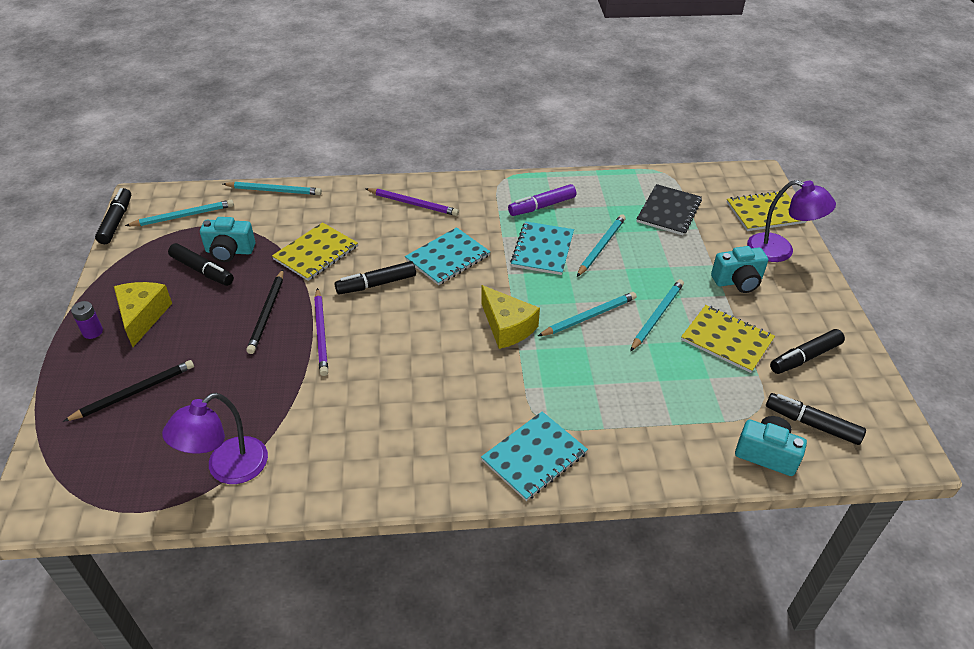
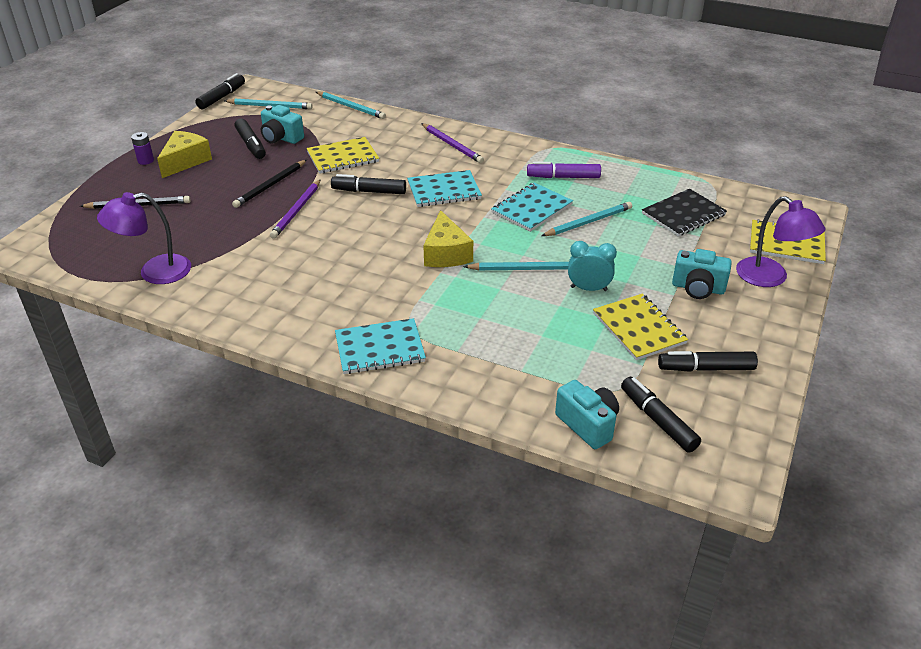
camera: 30 degrees right, 5 degrees down
turquoise pencil [630,279,684,352] -> turquoise clock [568,241,617,291]

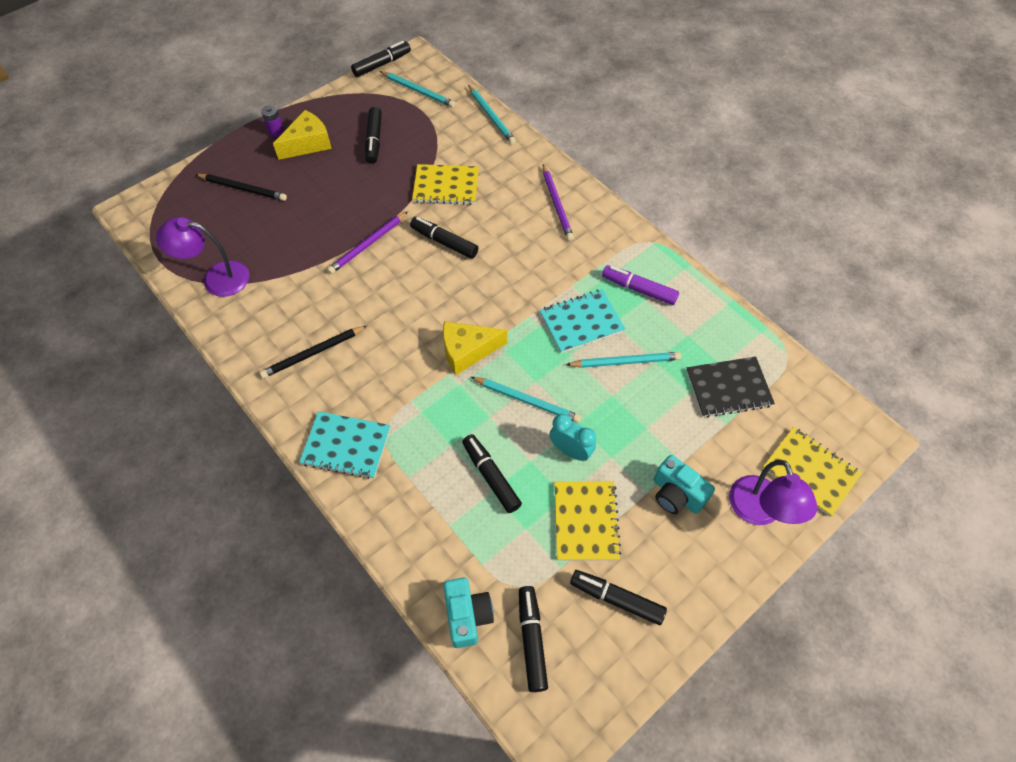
camera: 25 degrees right, 20 degrees up
black pencil [232,160,307,208] -> black pencil moved to [260,326,367,378]
turquoise camera [261,105,304,144] -> none
turquoise notebook [407,170,482,207] -> none
yellow cheese [423,210,473,267] -> yellow cheese turned 60 degrees clockwise [443,321,507,375]
none -> black marker [462,434,522,513]

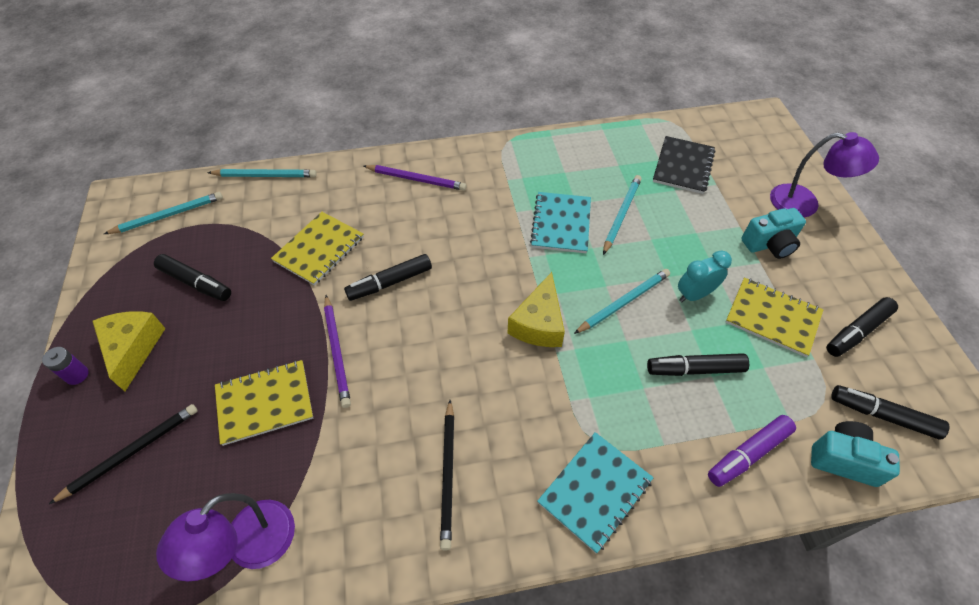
camera: 60 degrees left, 5 degrees down
black marker [351,41,411,77] -> none
purple marker [602,265,679,305] -> purple marker moved to [708,415,796,487]
yellow notebook [762,427,862,517] -> yellow notebook moved to [215,360,313,446]

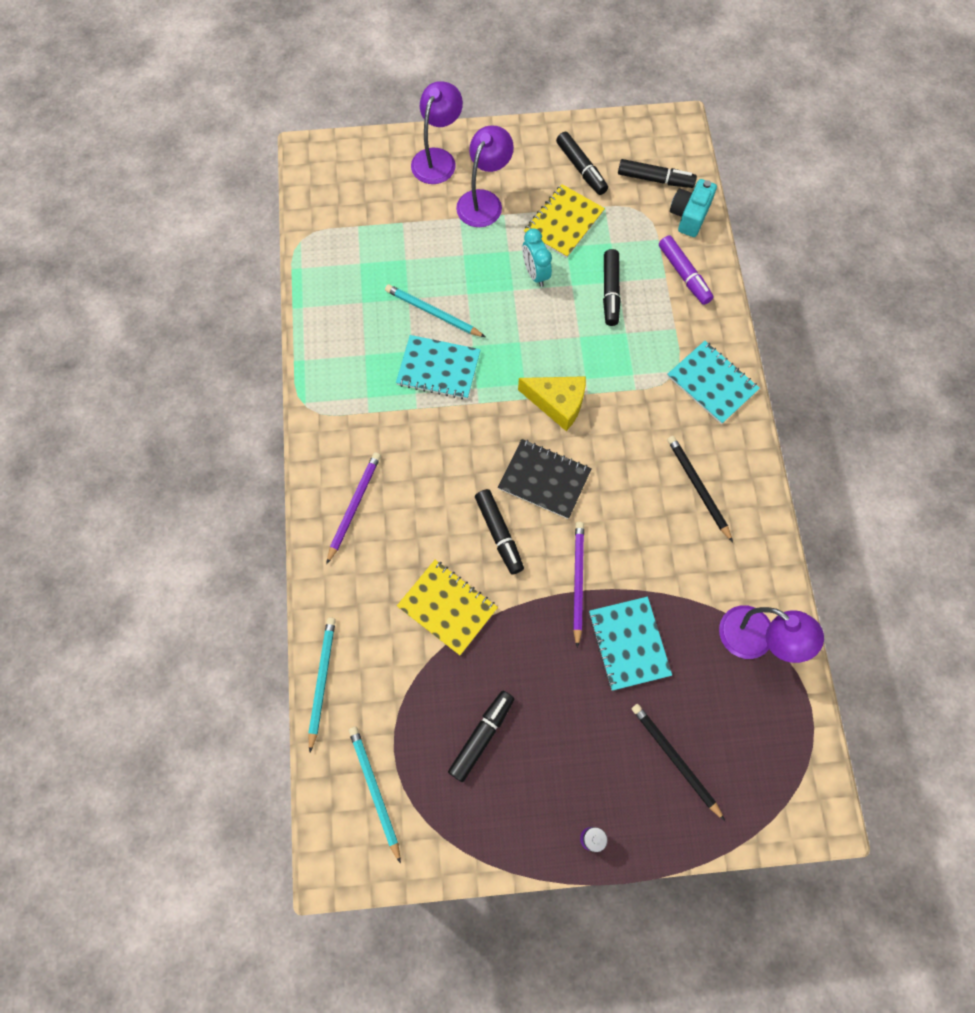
camera: 85 degrees left, 15 degrees up
yellow cheese [92,311,166,391] -> none
yellow notebook [215,360,313,446] -> turquoise notebook [589,597,672,691]
purple pencil [324,295,351,408] -> purple pencil turned 75 degrees counterclockwise [573,522,584,648]
black pencil [440,400,454,550] -> black pencil turned 120 degrees counterclockwise [667,436,733,542]
turquoise pencil [574,269,670,334] -> none
black notebook [653,136,715,194] -> black notebook moved to [498,439,592,519]
turquoise camera [741,208,806,259] -> purple lamp [456,126,514,227]
black marker [831,385,950,440] -> black marker turned 105 degrees counterclockwise [618,159,697,188]

